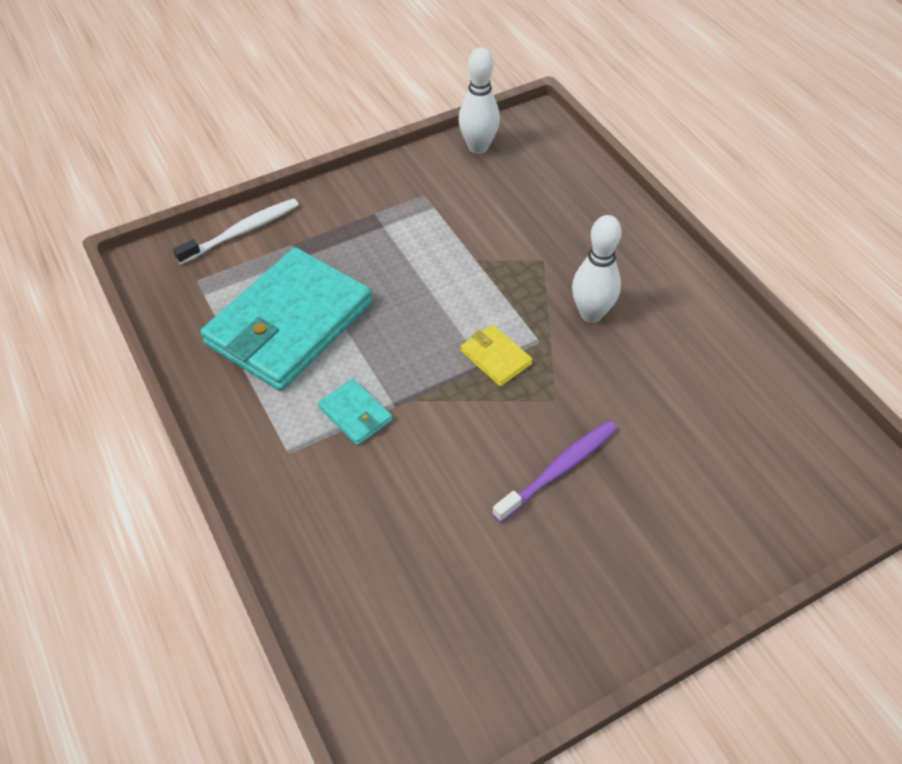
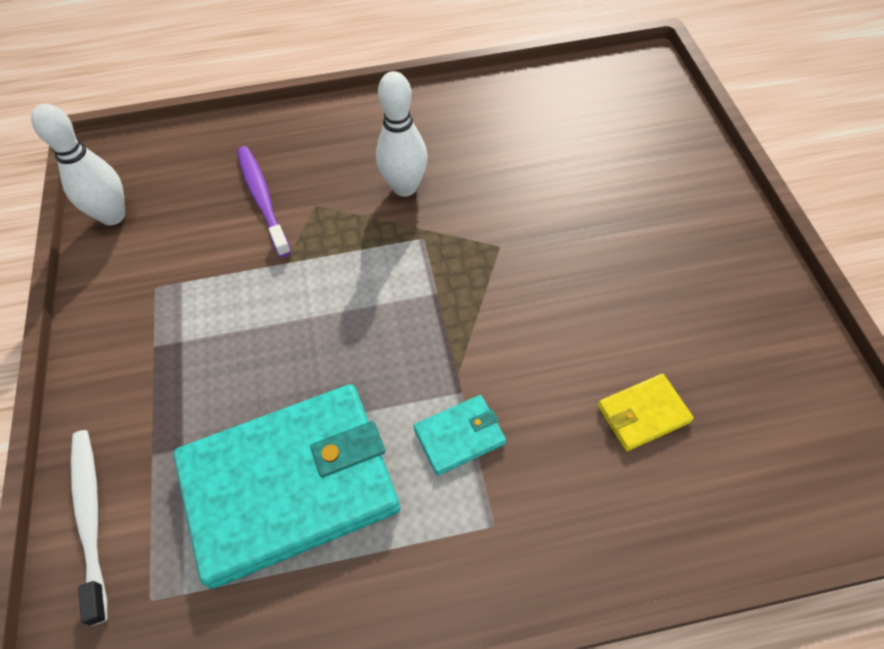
camera: 70 degrees left, 5 degrees up
turquoise wallet [200,247,372,391] -> turquoise wallet turned 75 degrees counterclockwise [173,384,400,589]
yellow wallet [461,324,533,386] -> yellow wallet moved to [598,374,694,451]
purple toothbrush [492,420,617,523] -> purple toothbrush moved to [237,146,291,257]

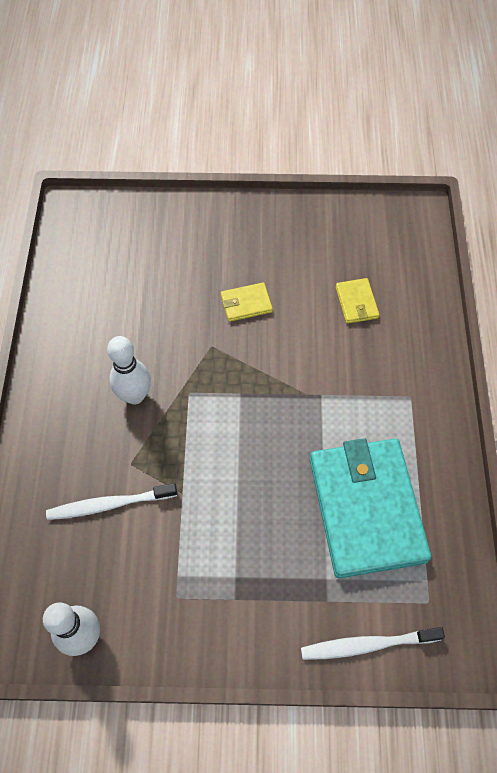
camera: 80 degrees left, 5 degrees up
purple toothbrush [237,146,291,257] -> white toothbrush [46,483,177,520]
turquoise wallet [414,395,506,476] -> none
none -> yellow wallet [221,282,273,322]

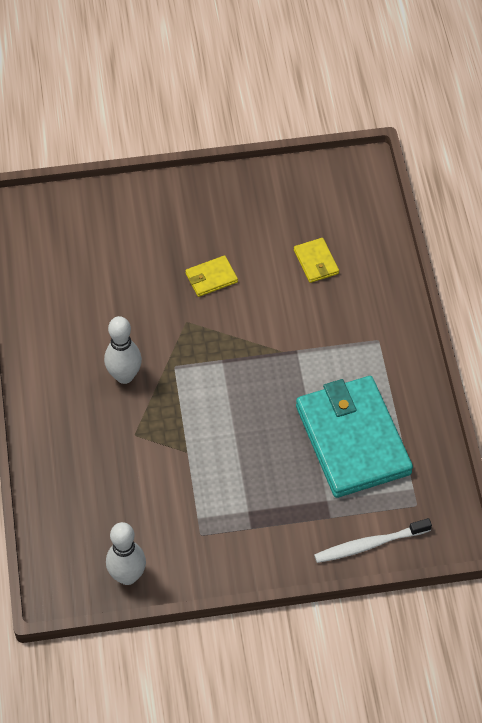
camera: 10 degrees left, 5 degrees down
white toothbrush [46,483,177,520] -> none

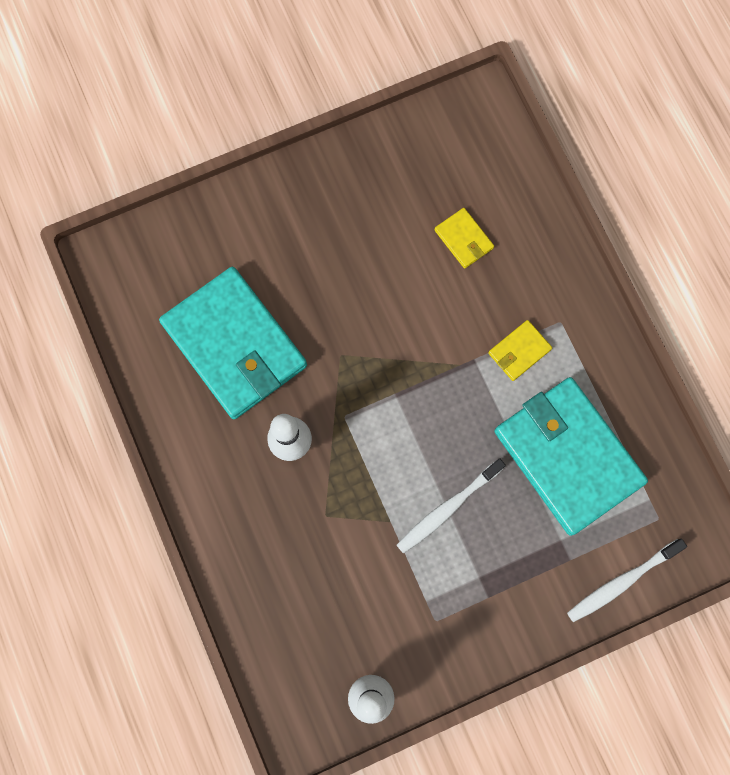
camera: 15 degrees left, 20 degrees up
yellow wallet [185,255,238,297] -> yellow wallet moved to [488,320,552,381]
none -> turquoise wallet [159,267,307,419]
none -> white toothbrush [396,458,506,554]

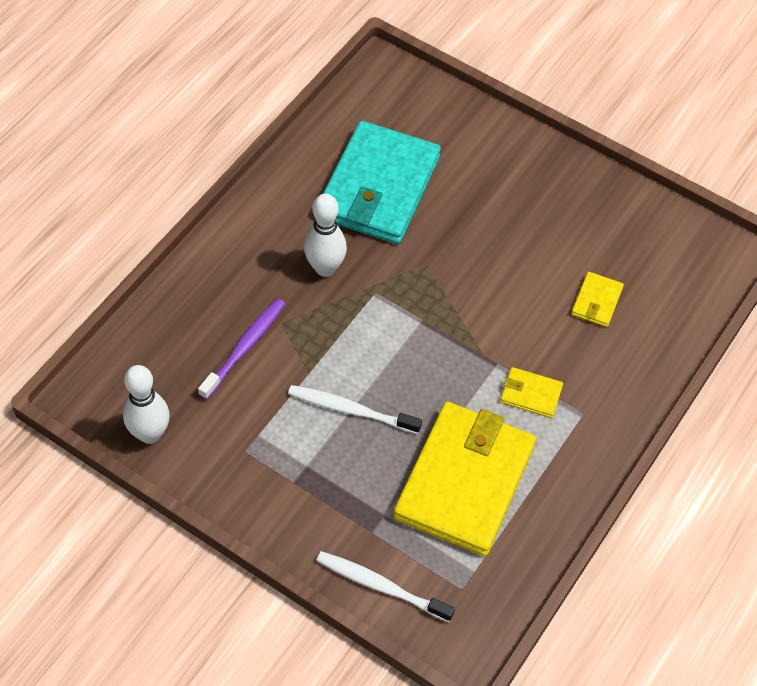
camera: 55 degrees right, 20 degrees down
turquoise wallet [494,377,648,536] -> yellow wallet [393,402,536,556]
none -> purple toothbrush [198,298,285,400]

